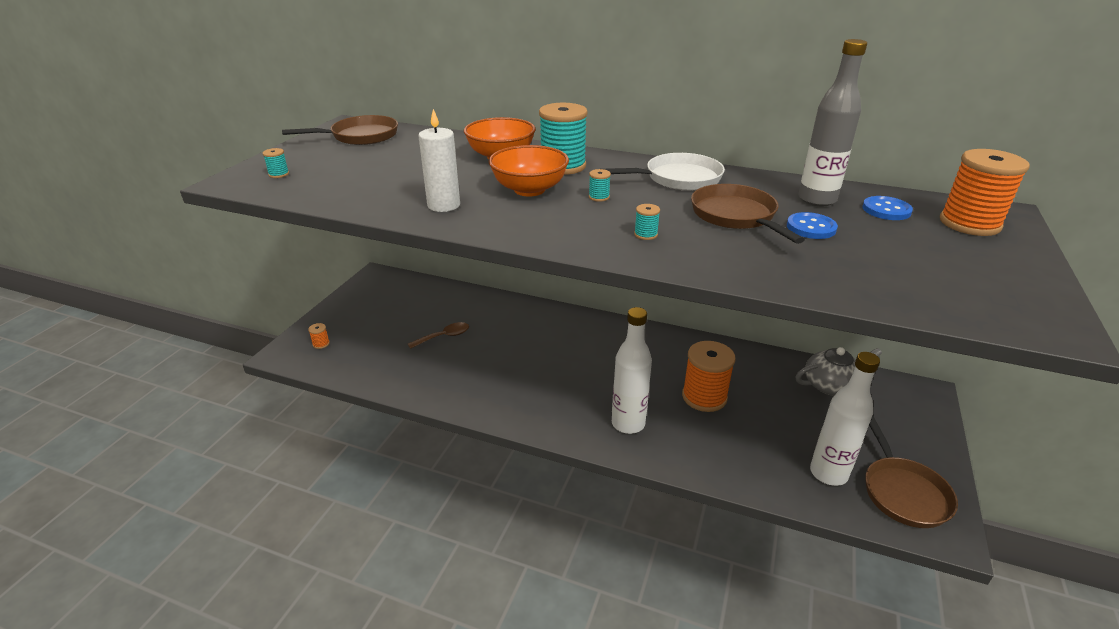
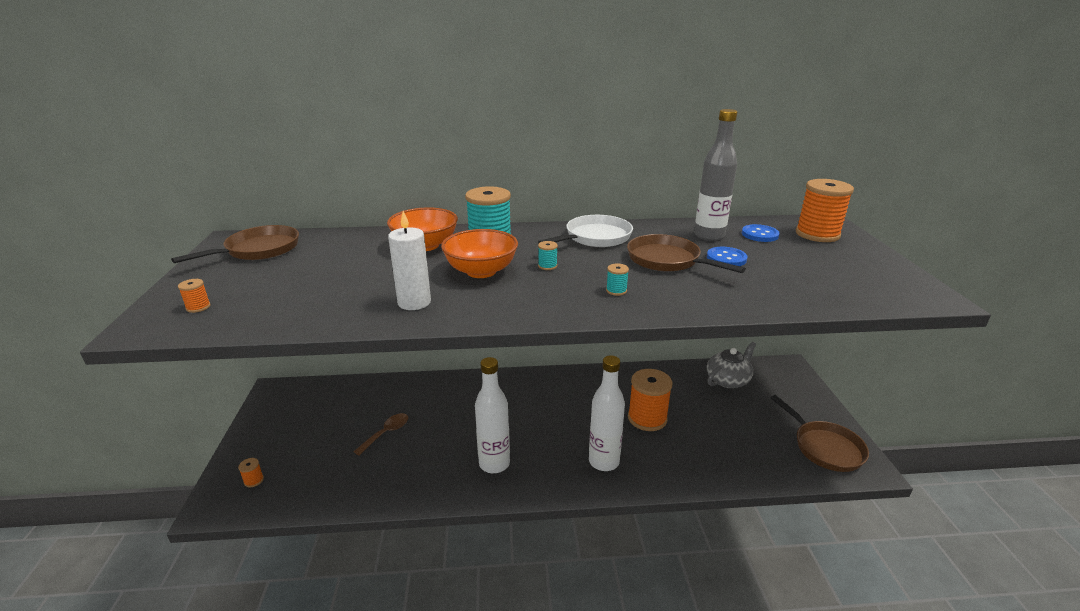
camera: 25 degrees left, 5 degrees down
turquoise spool [263,148,289,178] -> orange spool [178,279,211,313]
white bottle [810,352,880,486] -> white bottle moved to [475,357,510,473]

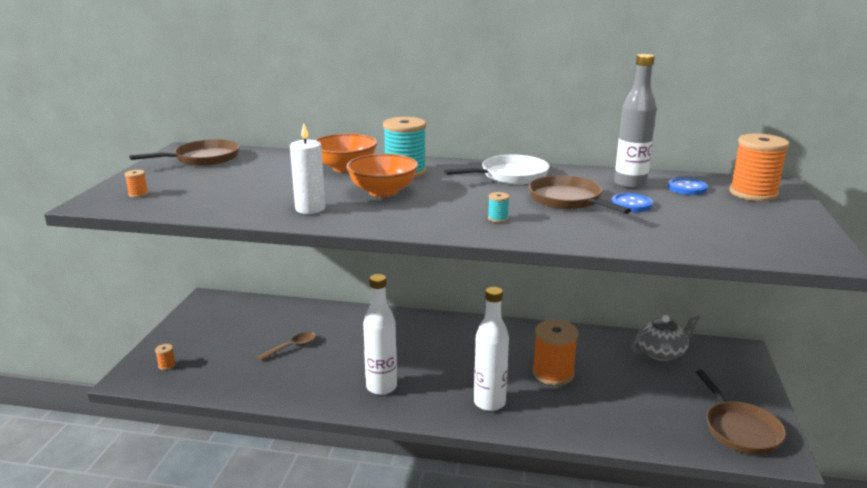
camera: 15 degrees right, 5 degrees down
turquoise spool [538,241,558,270] -> none

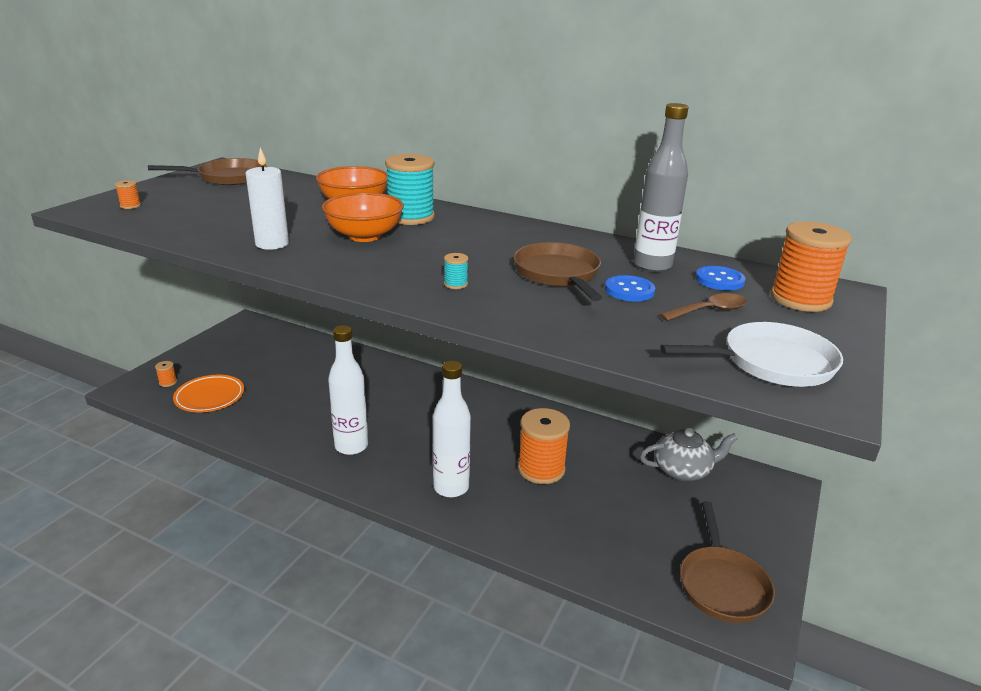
camera: 15 degrees right, 5 degrees up
brown spoon [258,332,316,361] -> brown spoon moved to [659,293,747,321]
white pan [444,155,549,184] -> white pan moved to [660,322,843,387]
none -> orange plate [173,375,244,412]

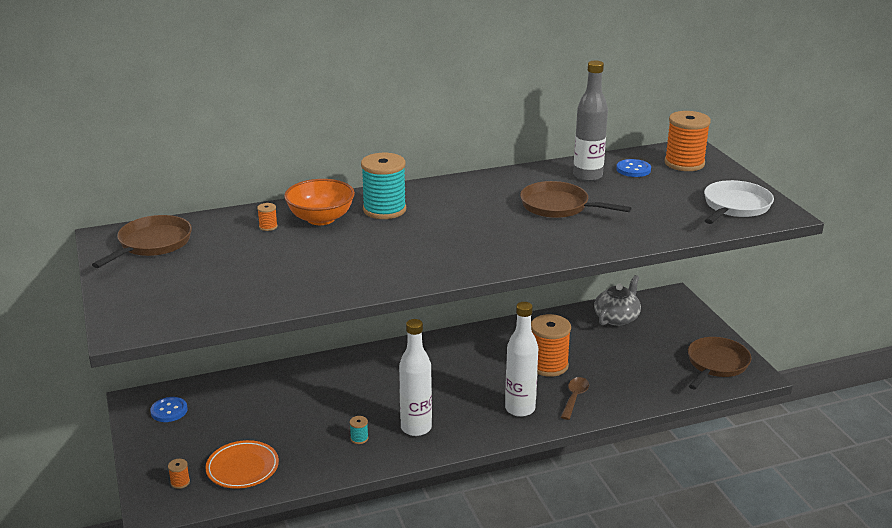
camera: 45 degrees left, 0 degrees up
orange spool [115,180,141,209] -> orange spool moved to [257,203,278,231]
white candle [246,147,289,250] -> none
orange bowl [322,192,404,242] -> none
turquoise spool [444,253,468,289] -> turquoise spool moved to [350,416,369,444]
blue button [605,275,655,301] -> blue button moved to [150,397,188,422]
brown spoon [659,293,747,321] -> brown spoon moved to [561,377,589,420]
brown pan [680,501,775,623] -> brown pan turned 105 degrees counterclockwise [688,337,751,389]

